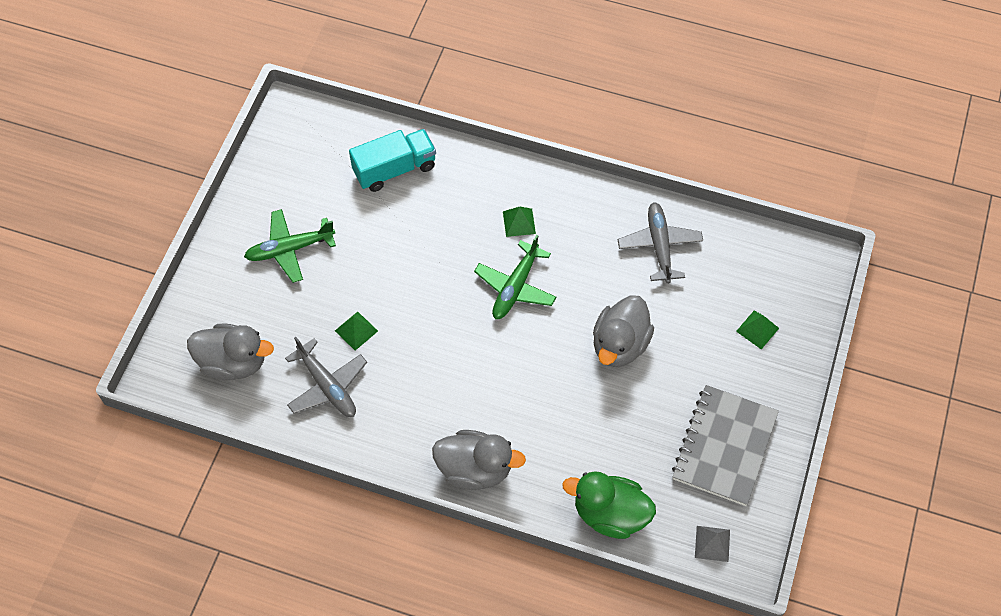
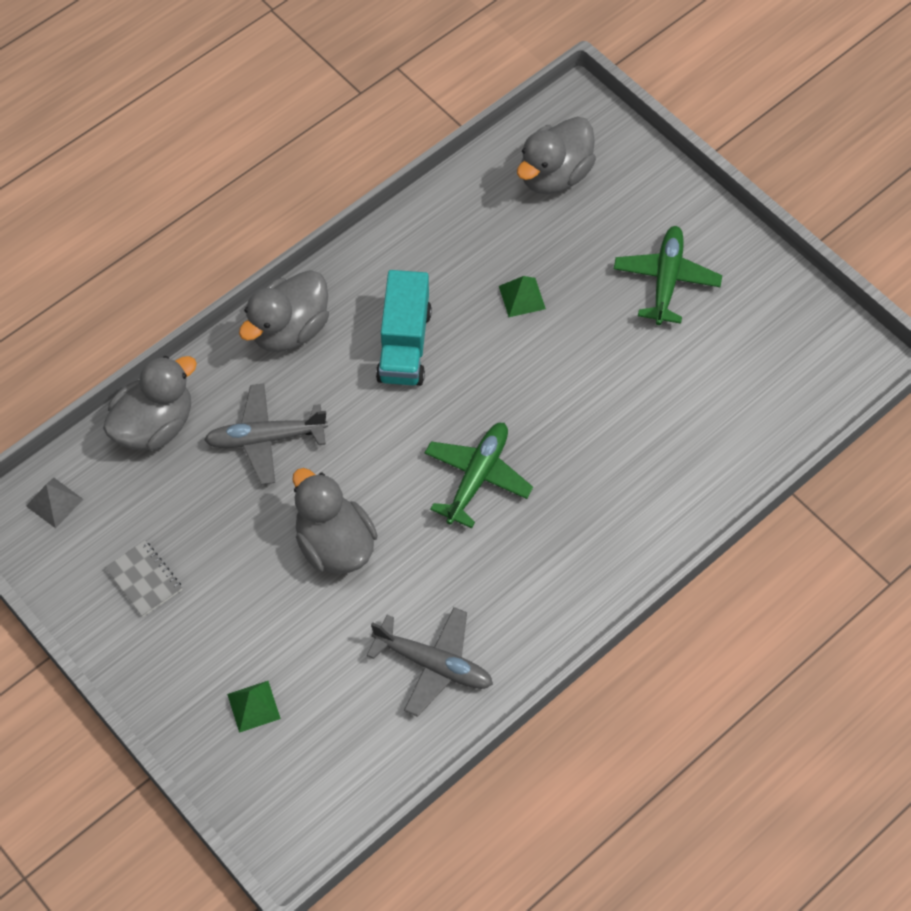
camera: 120 degrees right, 0 degrees up
grey plane [285,337,367,417] -> grey plane moved to [204,383,328,485]
turquoise truck [349,129,436,192] -> turquoise truck moved to [376,270,432,386]
green plane [474,235,556,319] -> green plane turned 60 degrees clockwise [425,423,533,528]
green pyramid [503,207,536,237] -> none
green duck [562,471,656,539] -> grey duck [103,356,197,451]
grey notebook [672,385,779,506] -> grey notebook [105,540,182,617], size x0.49

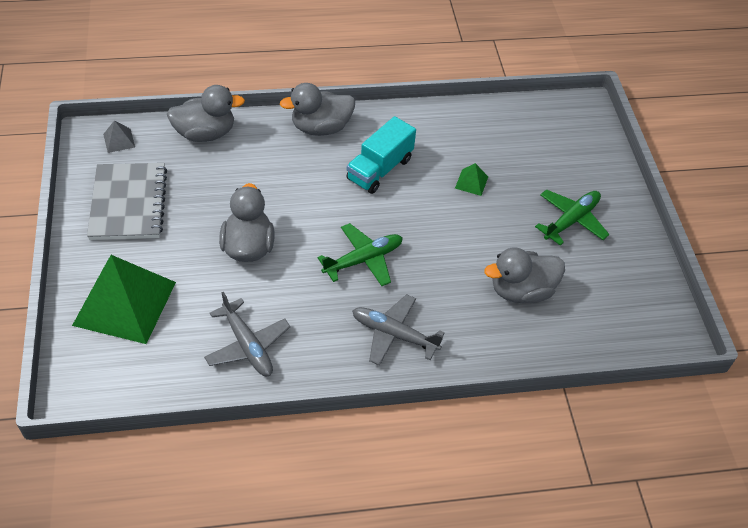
camera: 30 degrees right, 10 degrees down
grey notebook [105,540,182,617] -> grey notebook [87,163,167,240], size x2.04
grey plane [204,383,328,485] -> grey plane moved to [352,294,445,366]
green pyramid [227,681,281,733] -> green pyramid [72,255,176,344], size x2.49
grey duck [517,117,596,194] -> grey duck moved to [484,247,565,303]

